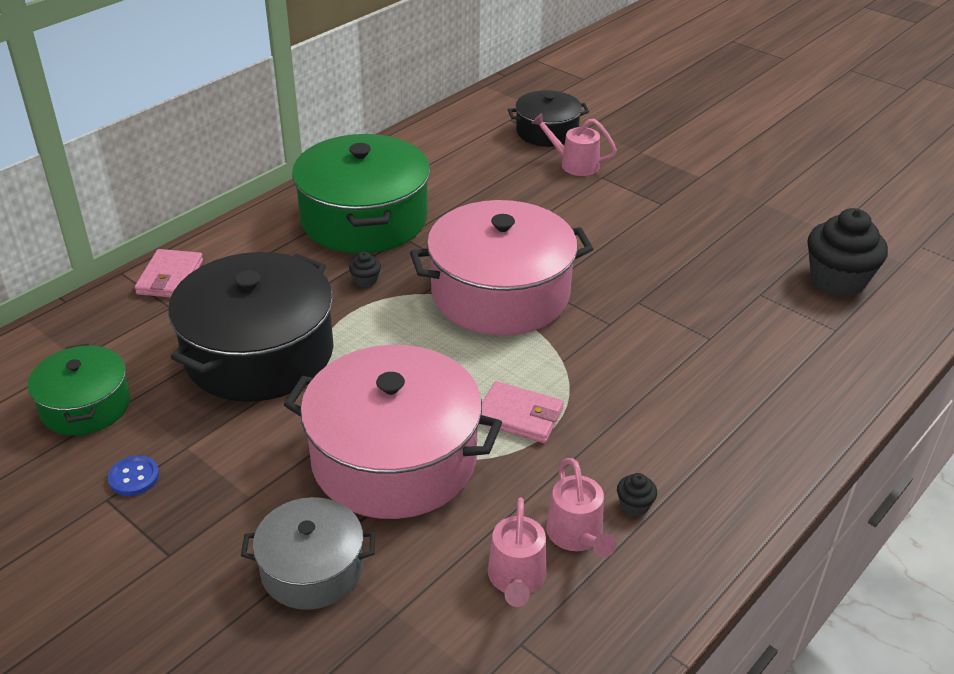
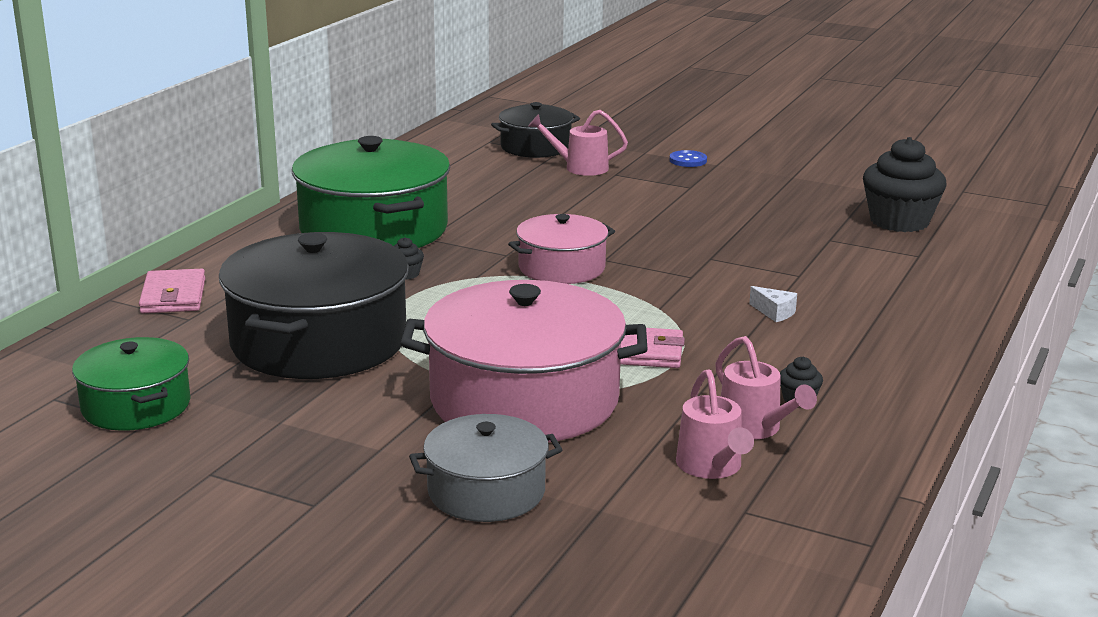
camera: 15 degrees left, 15 degrees down
blue button [108,456,159,496] -> blue button moved to [669,150,707,167]
pink pot [410,200,593,336] -> pink pot [508,214,615,284], size x0.56
none -> white cheese [749,286,797,322]

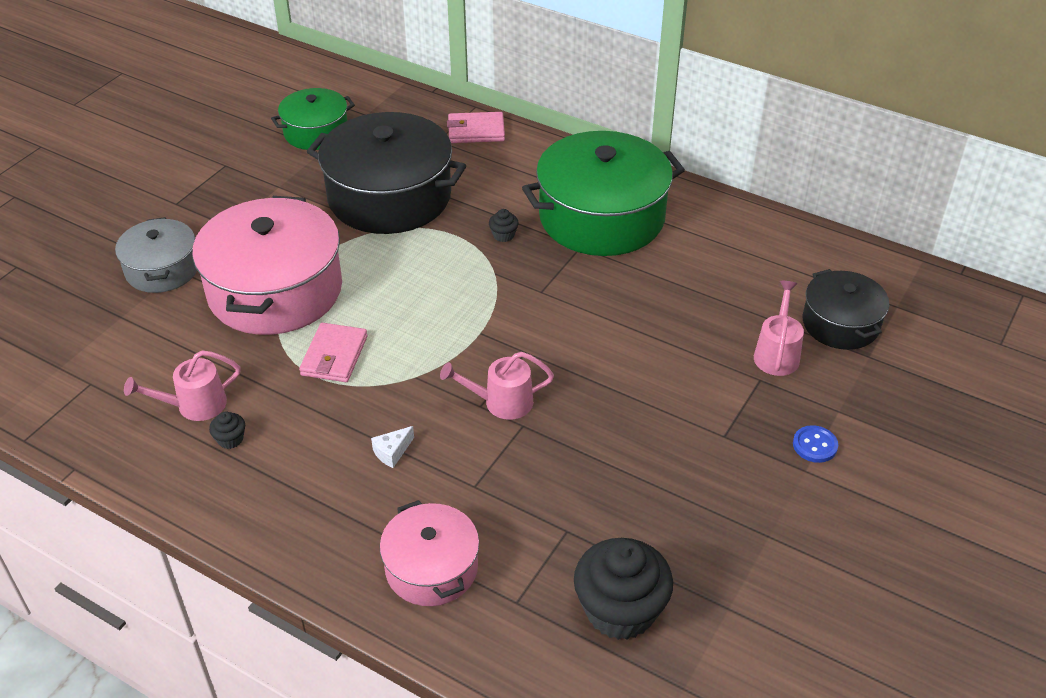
camera: 95 degrees right, 20 degrees up
pink pot [508,214,615,284] -> pink pot moved to [380,500,479,606]
pink watering can [676,369,754,479] -> pink watering can moved to [440,352,554,420]

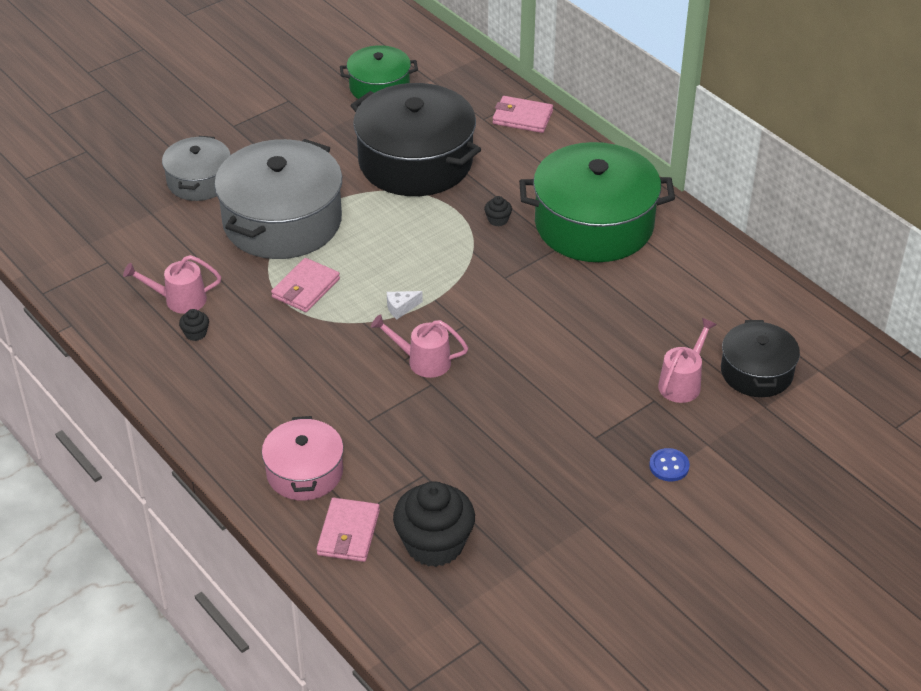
camera: 20 degrees right, 0 degrees up
pink pot [192,196,342,335] -> grey pot [214,139,342,259]
white cheese [371,426,414,468] -> white cheese moved to [387,291,423,319]
none -> pink wallet [317,498,380,562]

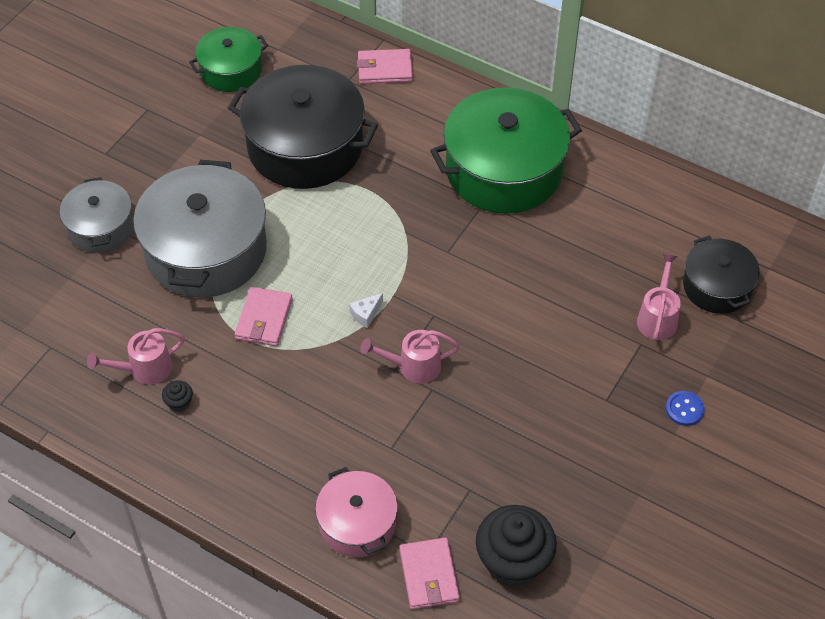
camera: 20 degrees left, 10 degrees up
black cupcake [484,196,512,226] -> none

